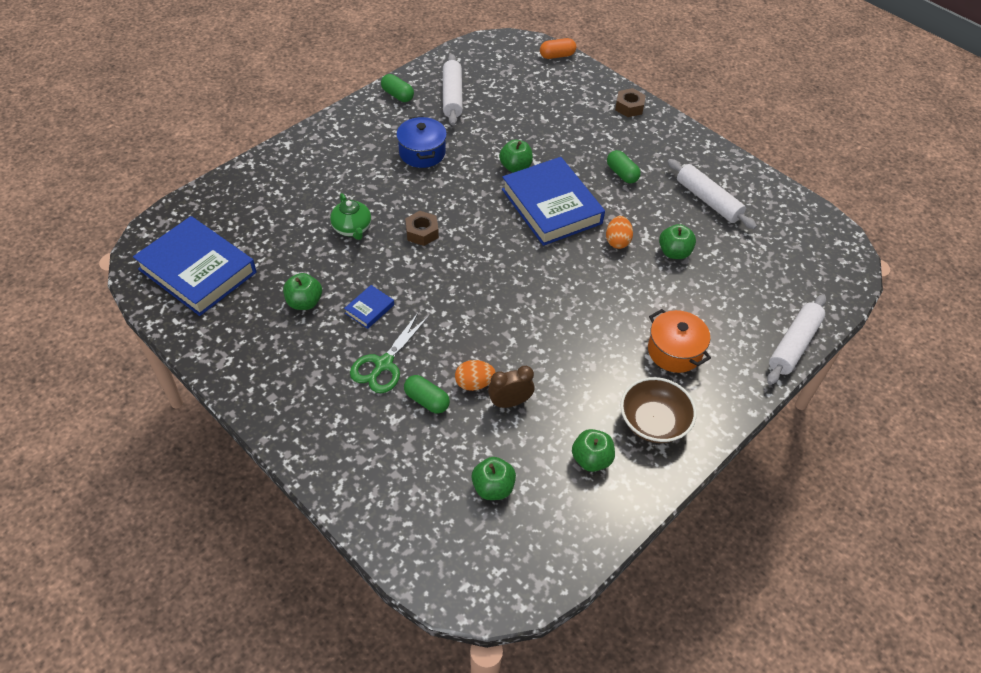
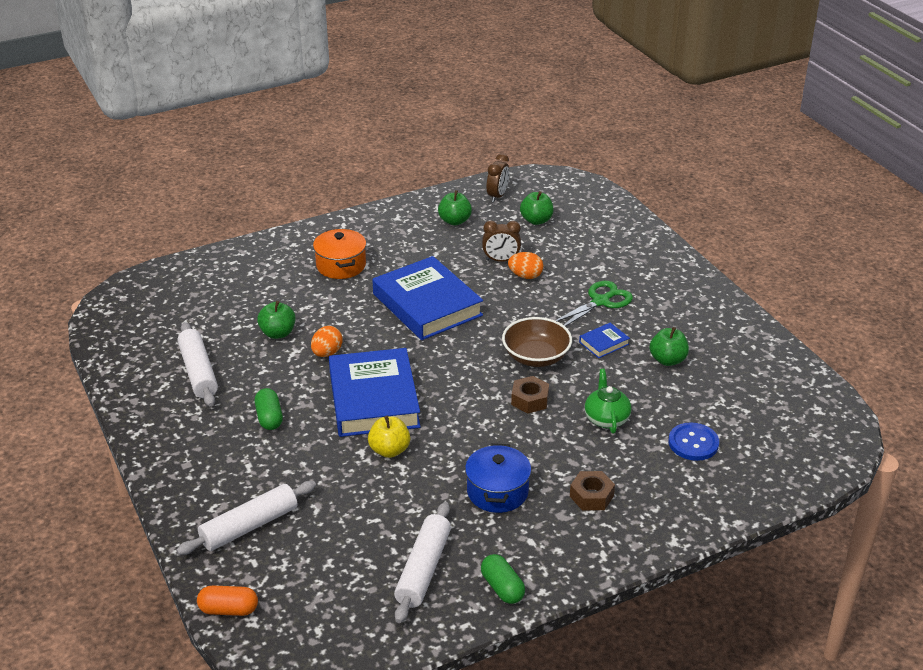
camera: 160 degrees left, 15 degrees down
blue book [133,216,256,316] -> blue book moved to [372,256,483,340]
green capsule [404,375,450,414] -> none
green apple [499,140,533,173] -> yellow apple [368,416,410,458]
brown nut [615,88,646,117] -> brown nut moved to [570,471,615,510]
brown bowl [620,377,697,443] -> brown bowl moved to [502,317,572,367]
white rolling pin [767,294,826,385] -> white rolling pin moved to [177,481,316,555]
none -> brown clock [486,153,509,202]
none -> blue button [669,422,719,461]

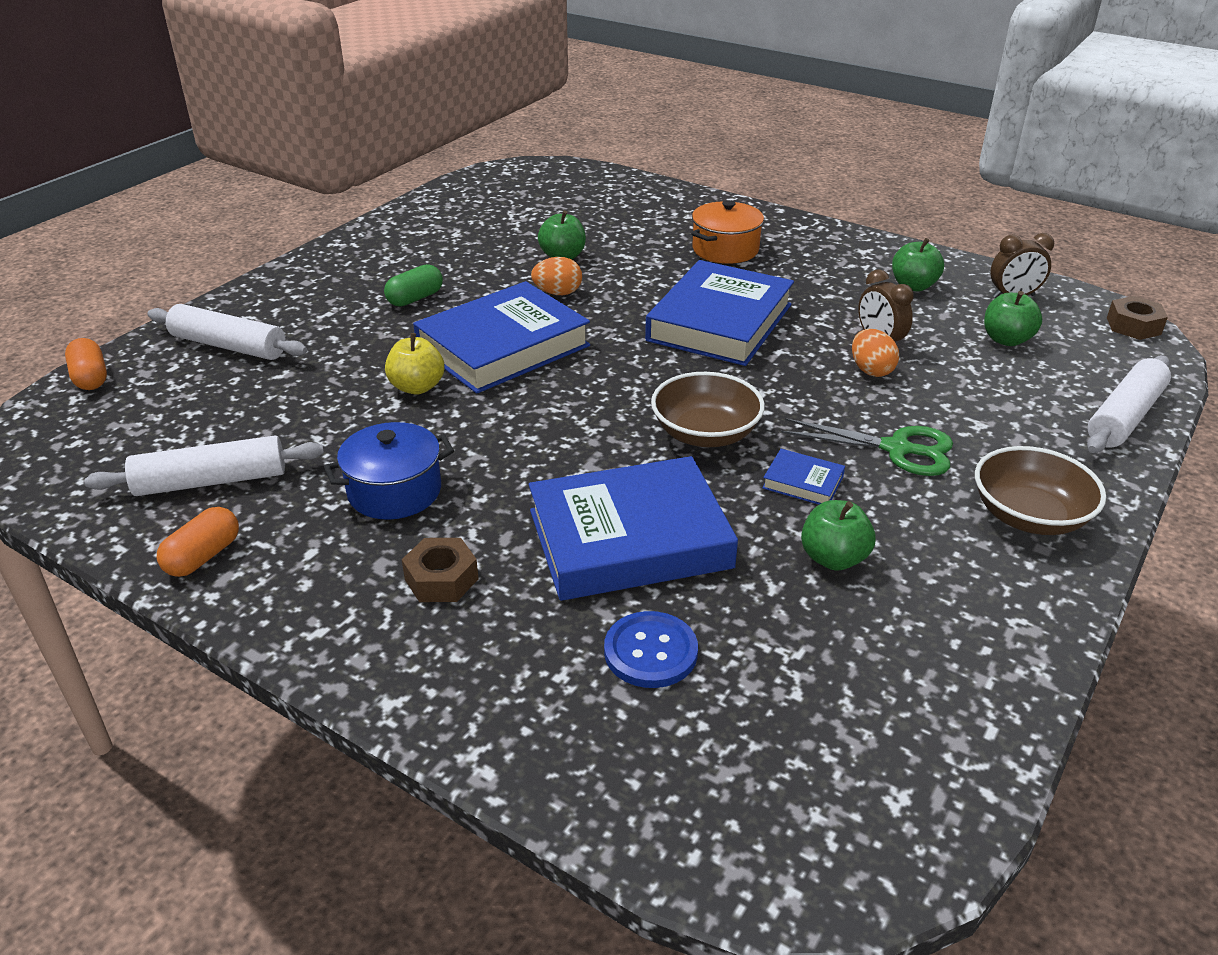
camera: 60 degrees right, 0 degrees up
white rolling pin [177,322,218,407] -> white rolling pin moved to [1087,355,1171,453]
green capsule [481,554,525,604] -> orange capsule [157,507,239,577]
brown nut [511,376,549,414] -> brown nut moved to [1107,296,1168,340]
green teapot [585,369,632,434] -> blue book [529,456,738,601]
none -> brown bowl [975,446,1106,535]

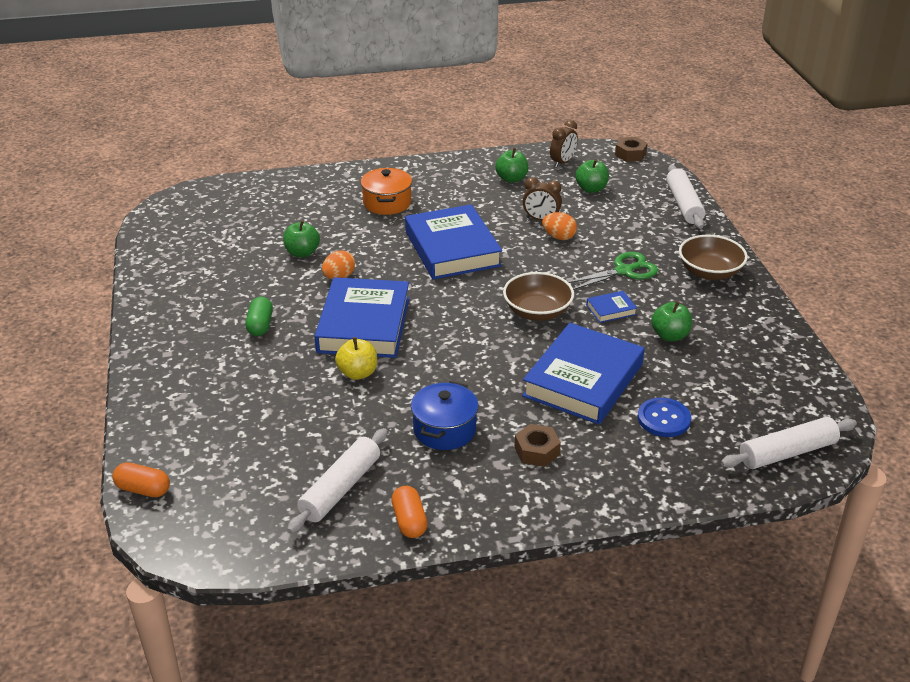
camera: 45 degrees left, 0 degrees up
white rolling pin [147,304,307,360] -> white rolling pin moved to [721,417,857,469]

